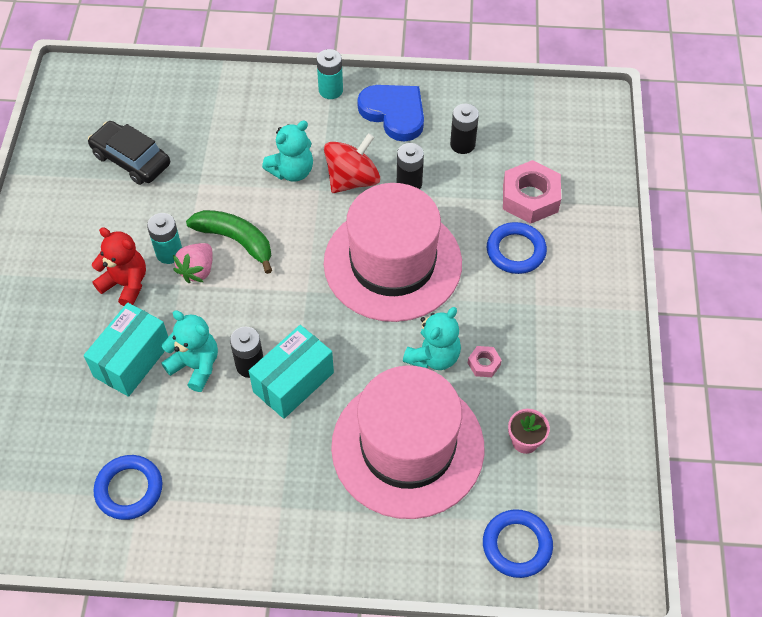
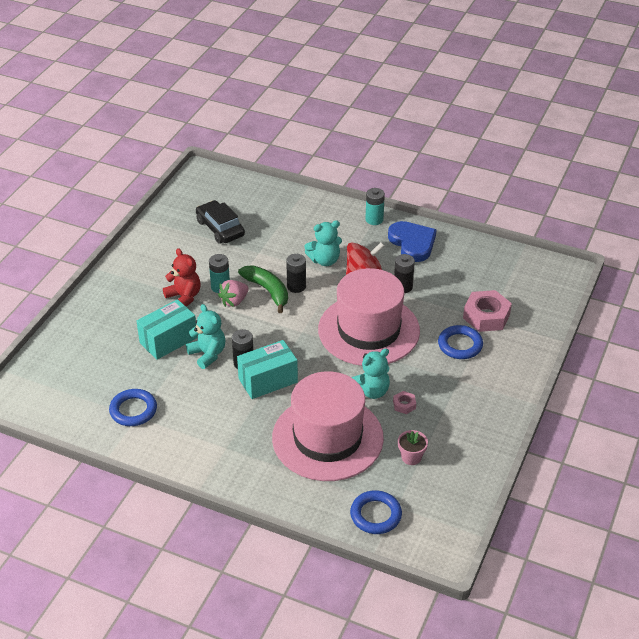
camera: 20 degrees right, 15 degrees down
black battery [450,103,479,154] -> black battery moved to [286,254,306,293]

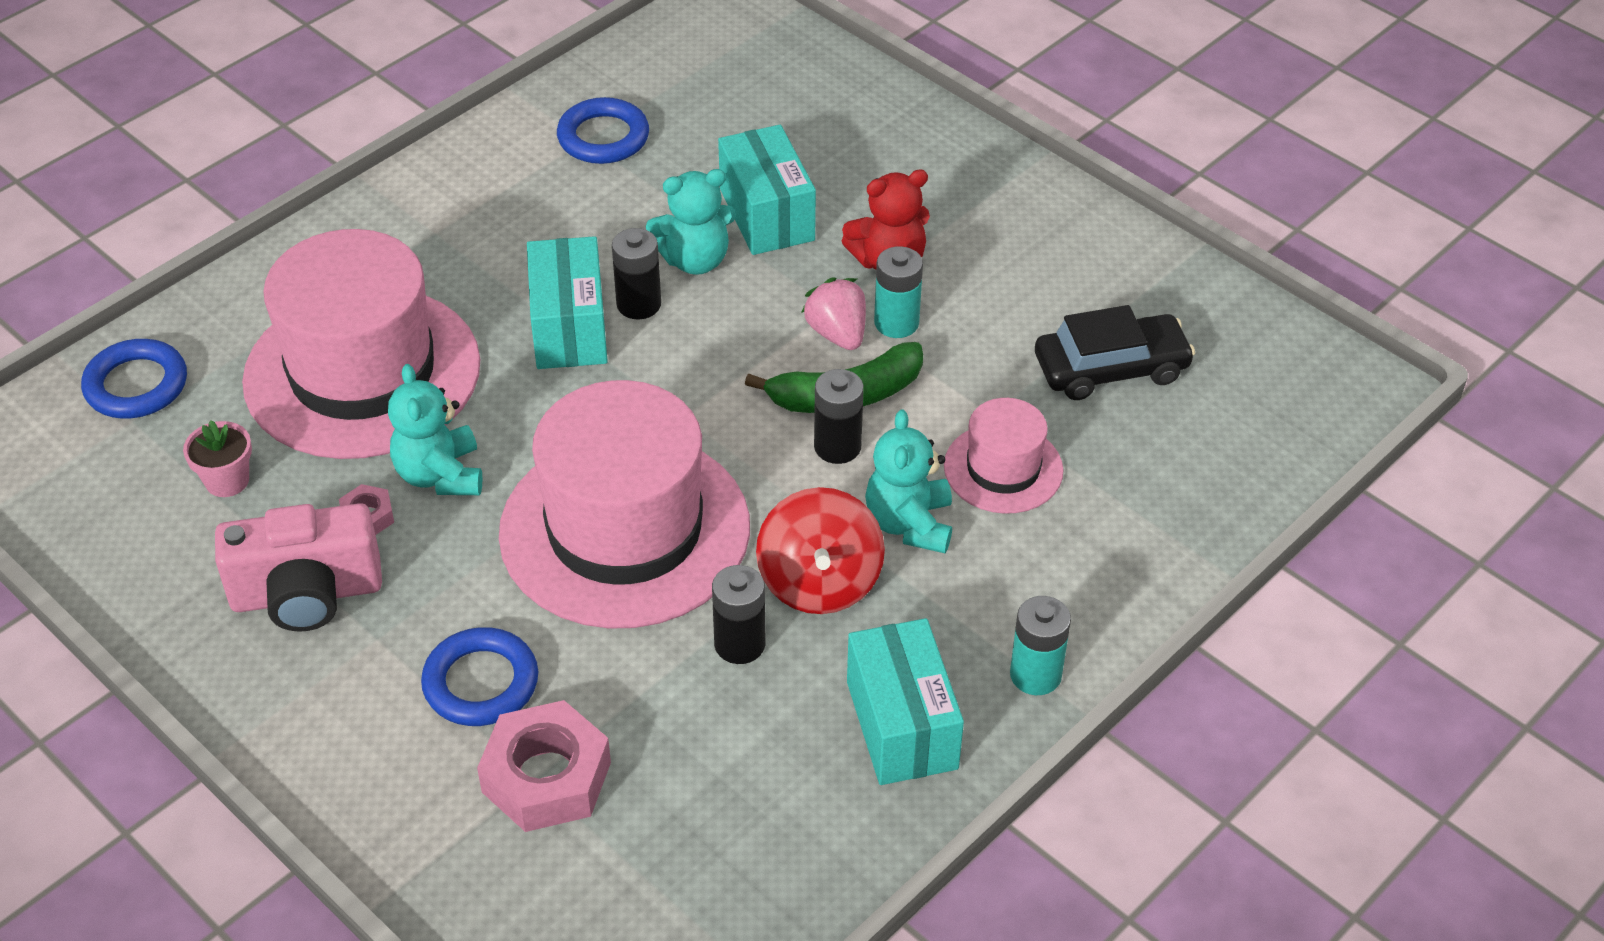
camera: 110 degrees right, 5 degrees up
blue heart [388,221,436,262] -> turquoise box [847,618,964,785]
none -> pink camera [215,503,382,632]
none -> pink hat [944,398,1063,514]

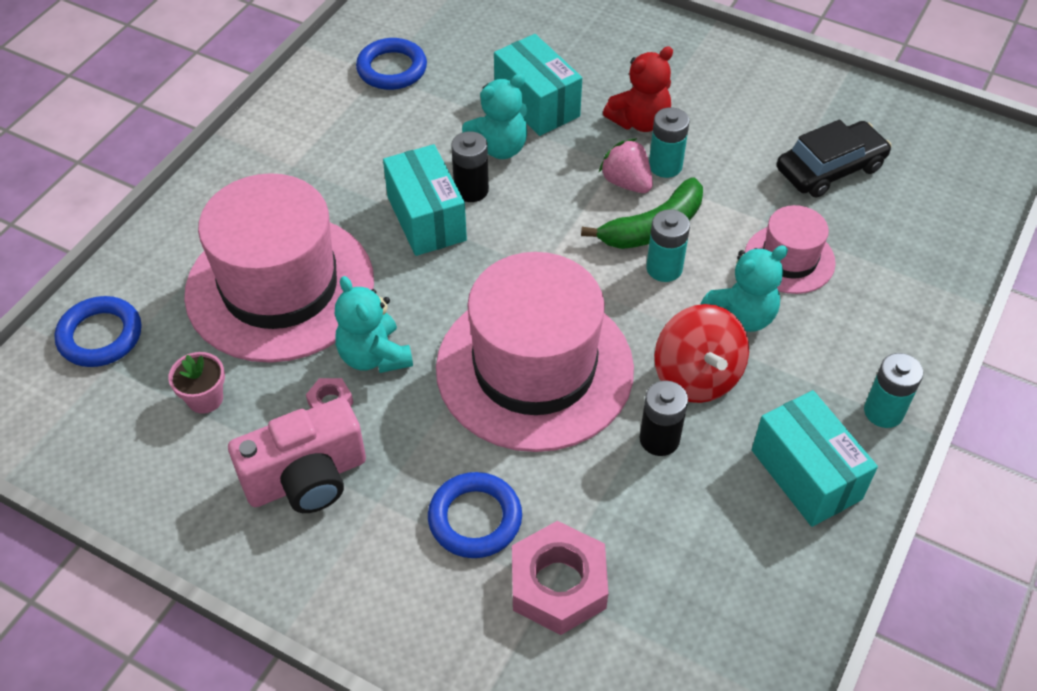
camera: 15 degrees left, 5 degrees up
black battery [814,369,864,464] -> turquoise battery [646,209,690,282]
turquoise teddy bear [865,409,952,553] -> turquoise teddy bear turned 105 degrees counterclockwise [701,245,788,332]

